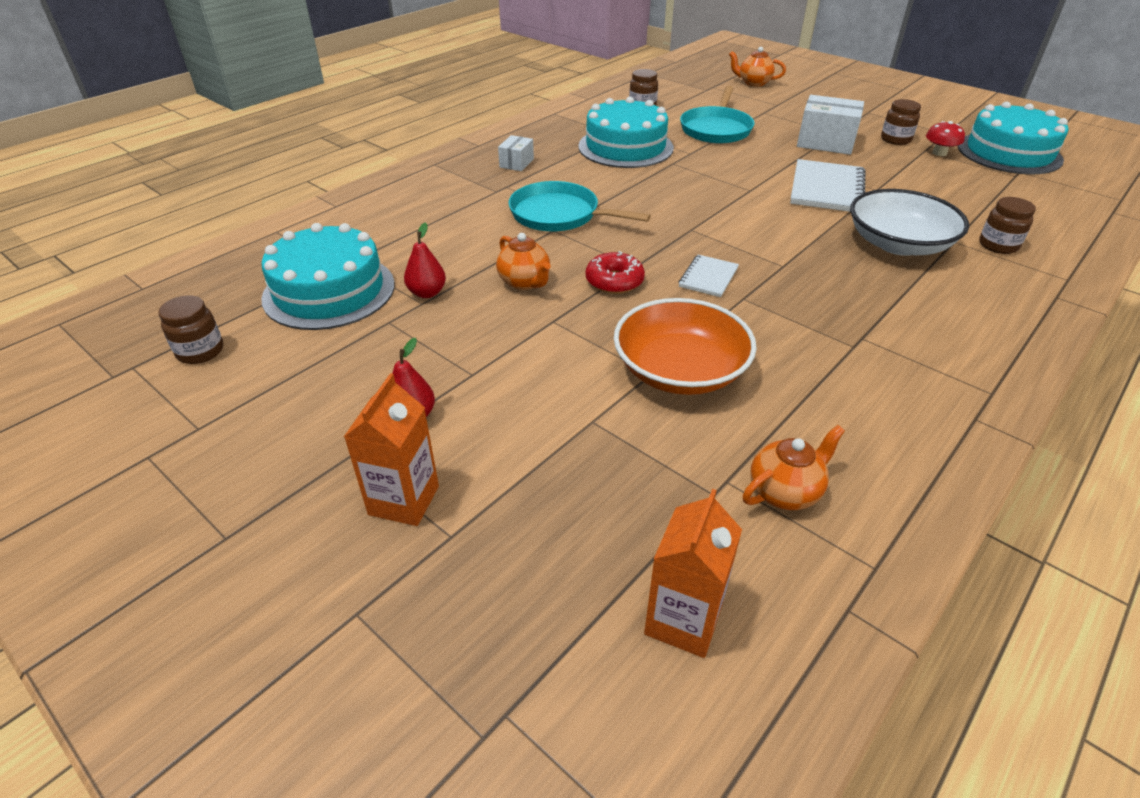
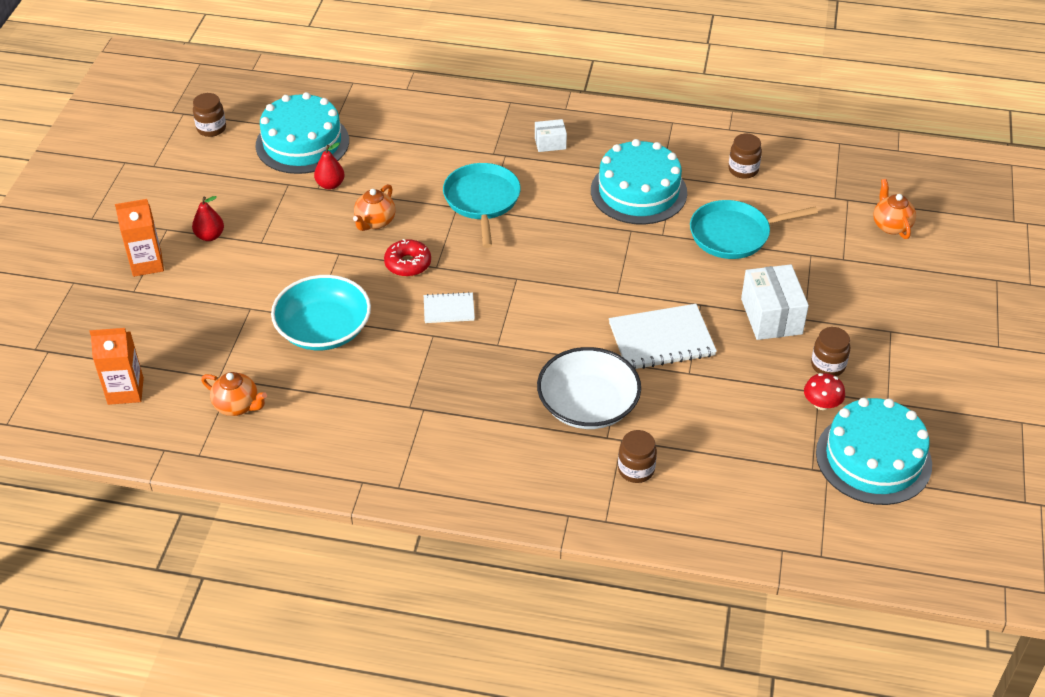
camera: 60 degrees right, 5 degrees up
orange bowl [614,298,757,395] -> turquoise bowl [271,275,371,350]

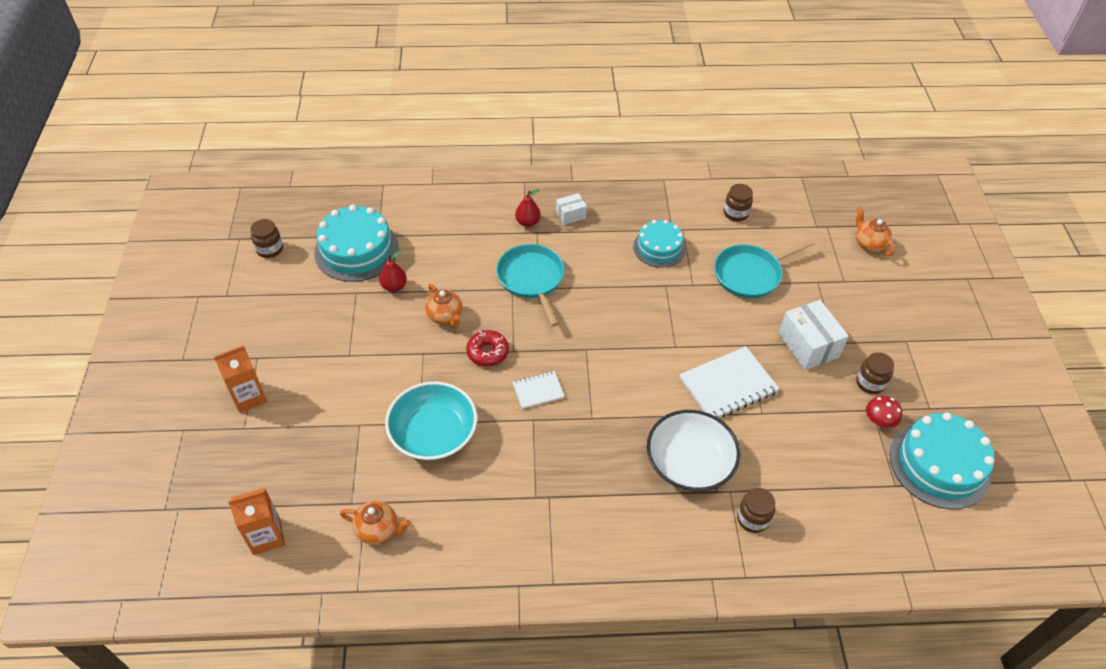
camera: 15 degrees left, 5 degrees up
red pear [192,196,224,241] -> red pear moved to [515,189,541,227]
orange teapot [353,184,396,231] -> orange teapot turned 45 degrees counterclockwise [425,284,463,327]
turquoise cake [591,139,687,224] -> turquoise cake [633,220,686,268], size x0.64

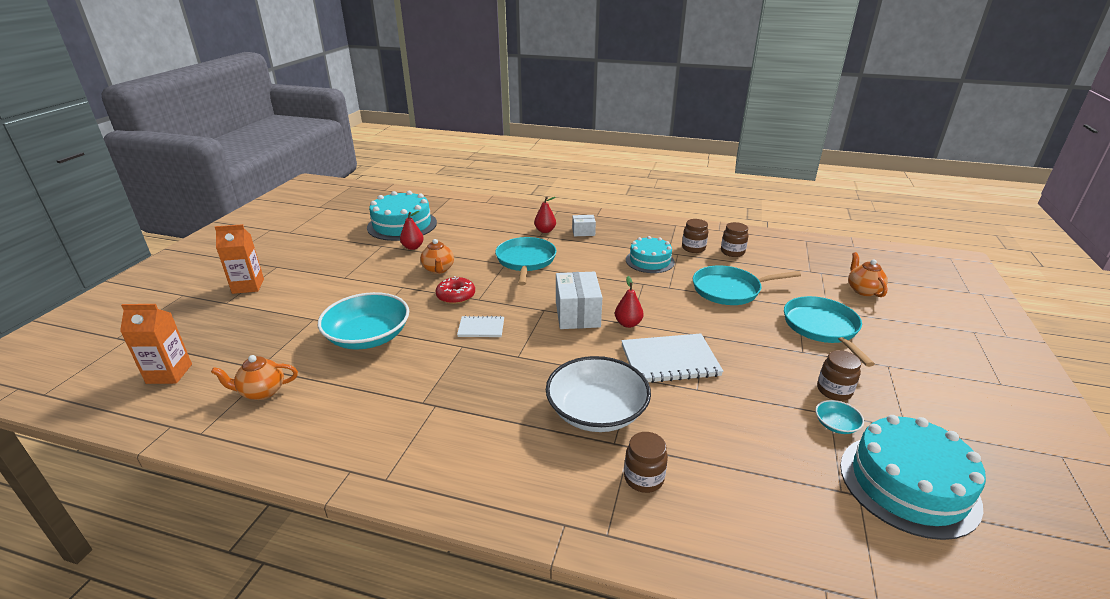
camera: 20 degrees right, 20 degrees down
brown jar [250,219,283,258] -> brown jar moved to [682,219,708,253]
orange teapot [340,501,411,545] -> orange teapot turned 135 degrees clockwise [211,355,298,400]
white box [778,300,849,370] -> white box moved to [556,272,602,329]
red mushroom [866,396,902,428] -> turquoise bowl [816,400,864,434]
none -> red pear [615,276,644,328]
none -> turquoise pan [784,296,875,367]

